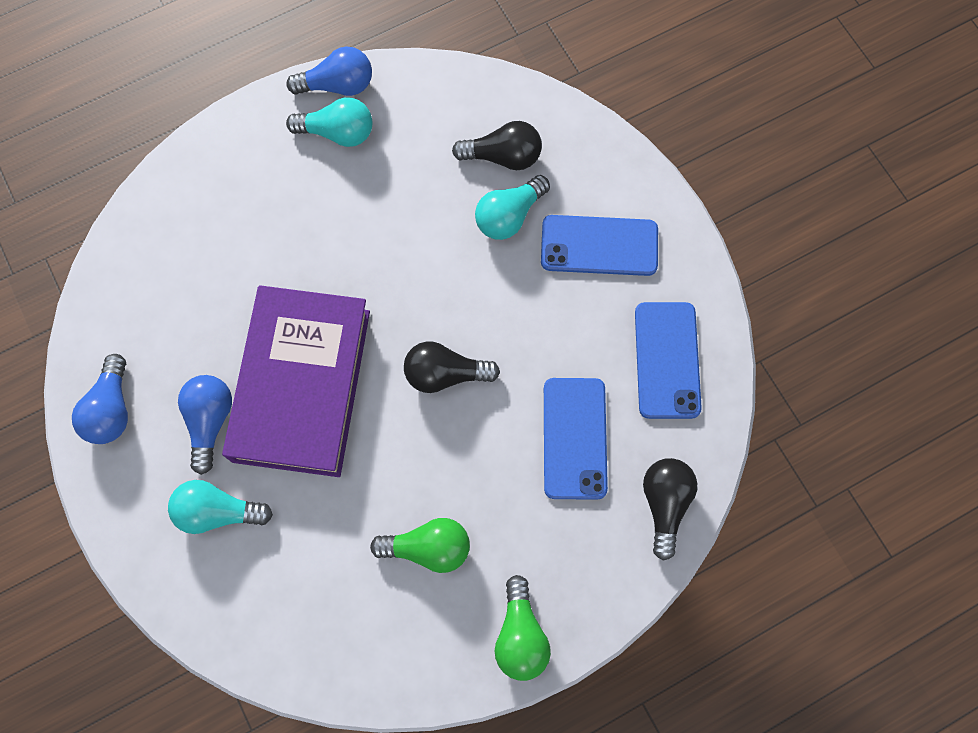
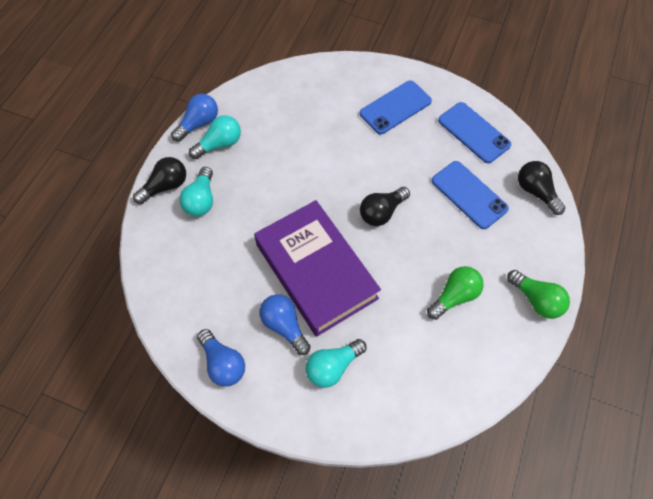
camera: 40 degrees left, 10 degrees down
black light bulb [452,121,542,170] -> black light bulb moved to [133,157,186,204]
turquoise light bulb [475,175,550,240] -> turquoise light bulb moved to [179,167,213,216]

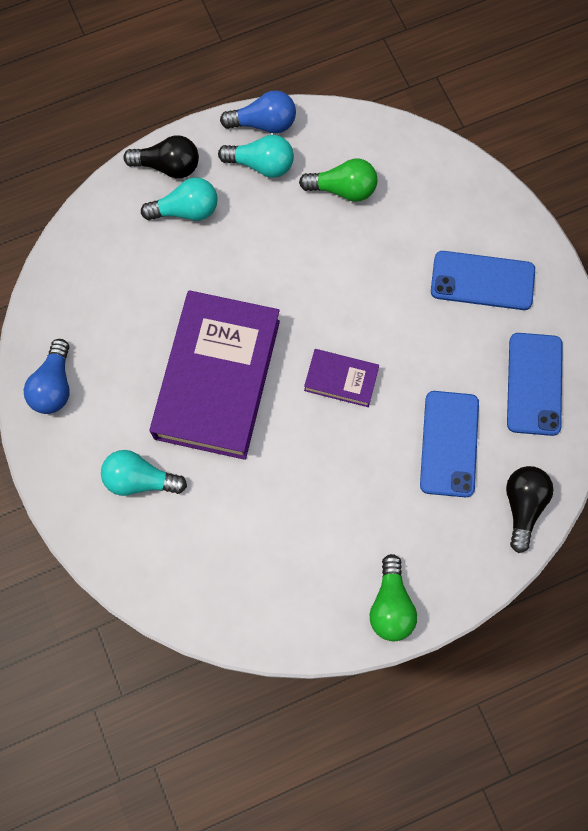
camera: 45 degrees right, 10 degrees up
turquoise light bulb [179,167,213,216] -> turquoise light bulb turned 150 degrees counterclockwise [141,177,218,221]
blue light bulb [259,294,311,355] -> none
black light bulb [360,187,410,226] -> purple book [304,349,379,407]
green light bulb [427,266,484,320] -> green light bulb moved to [299,159,377,202]

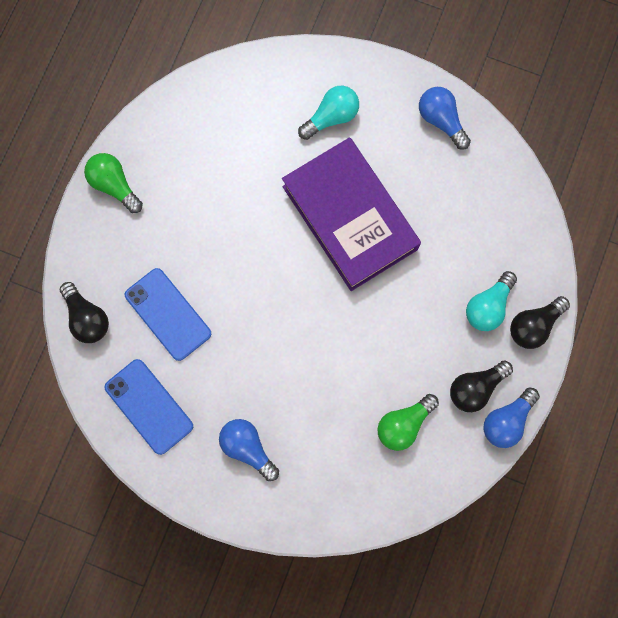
camera: 135 degrees right, 5 degrees up
turquoise light bulb [218,135,294,178] -> black light bulb [450,360,513,412]
purple book [304,349,379,407] -> none
blue phone [431,251,535,310] -> blue light bulb [219,419,279,481]

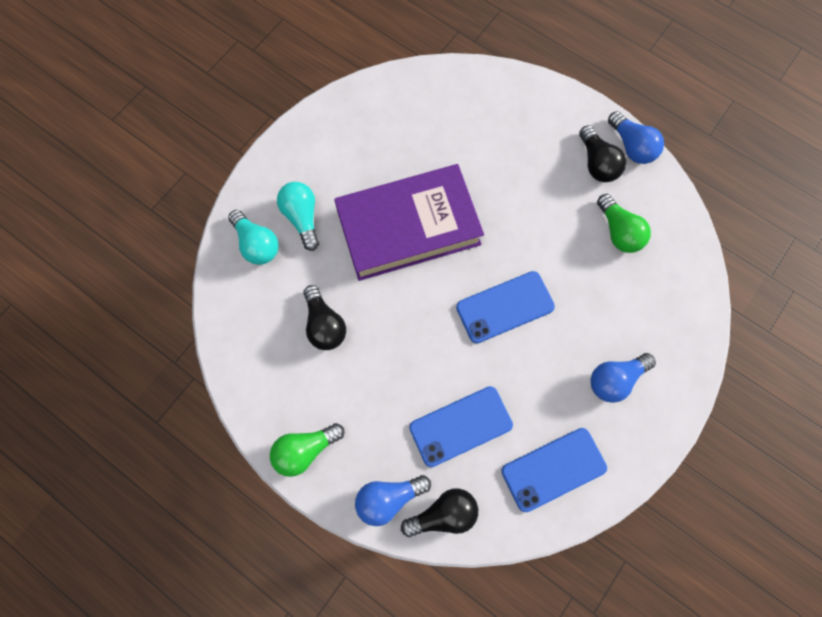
camera: 75 degrees left, 5 degrees down
blue light bulb [419,87,471,150] -> blue light bulb moved to [355,475,431,526]
turquoise light bulb [466,271,517,331] -> turquoise light bulb moved to [228,210,279,265]
black light bulb [510,296,570,349] -> black light bulb moved to [303,285,346,350]
none -> blue phone [456,271,555,343]

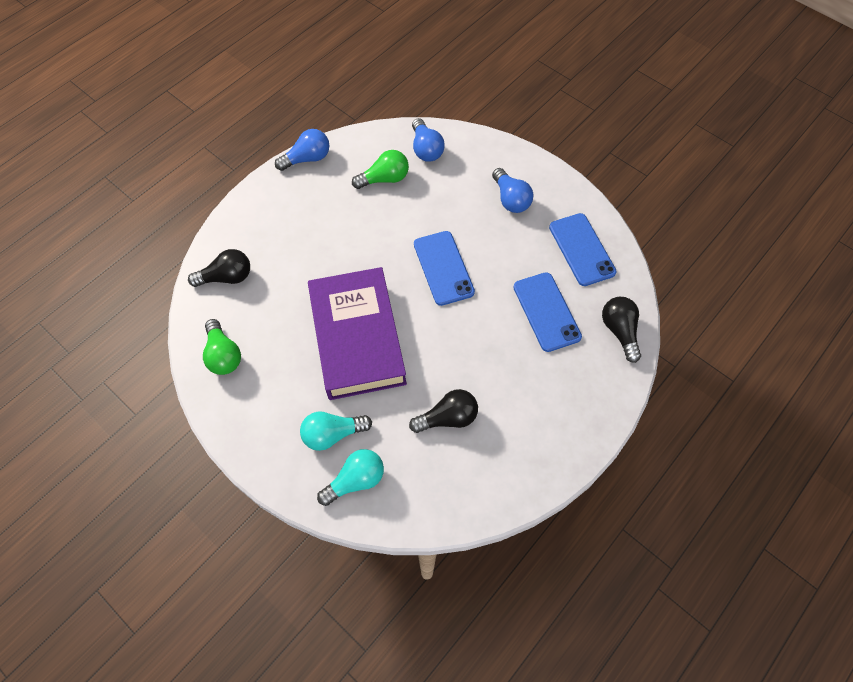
camera: 85 degrees left, 10 degrees down
green light bulb [270,423,344,477] -> green light bulb moved to [203,319,241,375]
blue light bulb [355,475,431,526] -> blue light bulb moved to [412,118,445,162]
black light bulb [579,125,626,182] -> black light bulb moved to [188,249,250,287]

